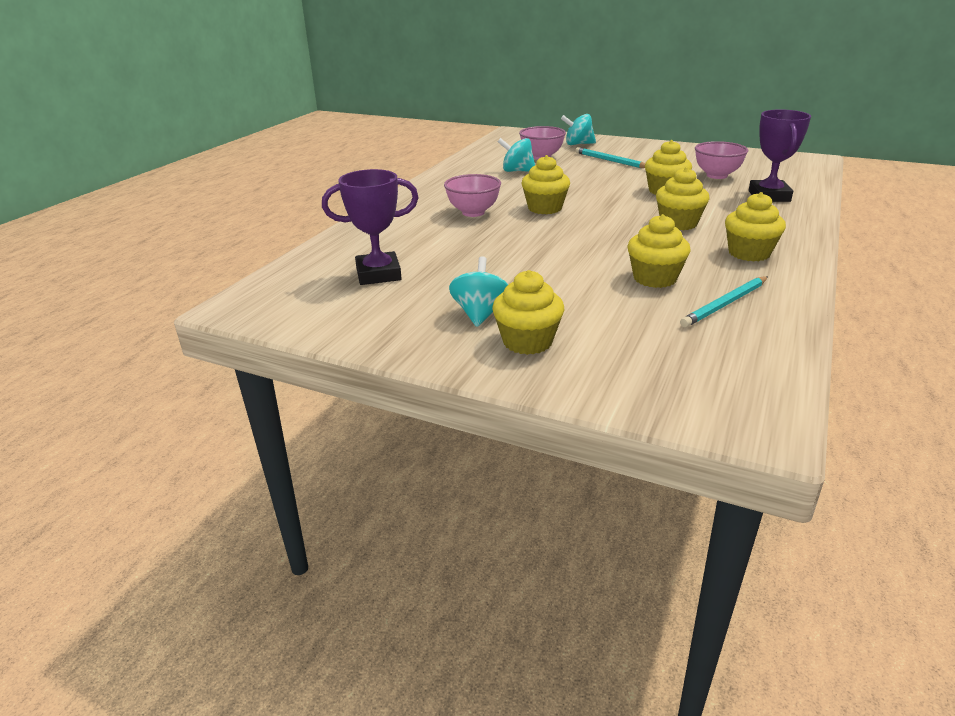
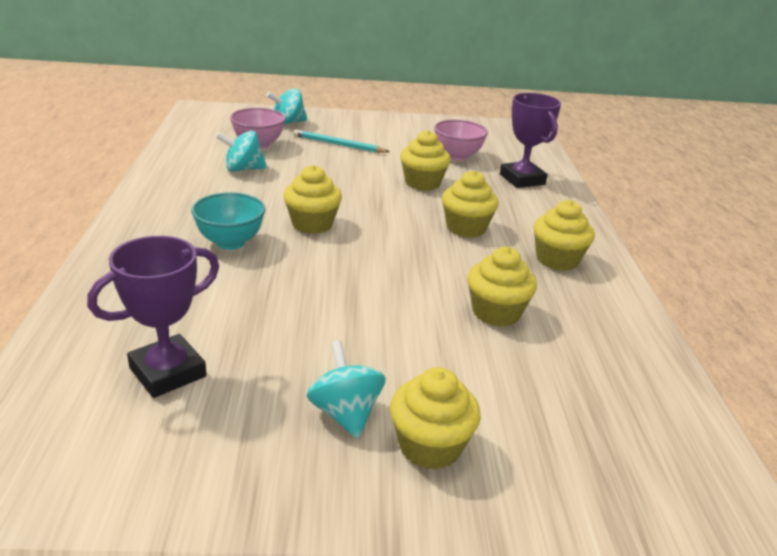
camera: 30 degrees left, 0 degrees up
pink bowl [444,174,501,217] -> turquoise bowl [191,192,266,250]
turquoise pencil [680,276,768,327] -> none

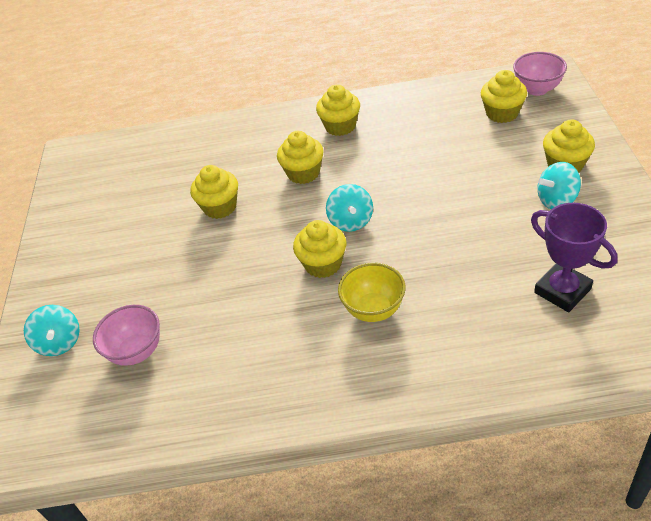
camera: 85 degrees left, 15 degrees up
turquoise bowl [191,192,266,250] -> yellow bowl [338,263,406,322]
turquoise spinning top [216,131,267,172] -> turquoise spinning top moved to [326,184,373,232]
turquoise pencil [293,129,390,153] -> none
pink bowl [434,120,488,161] -> pink bowl moved to [513,52,567,96]
yellow cupcake [467,247,537,327] -> yellow cupcake moved to [481,70,527,123]
purple trophy [500,93,561,188] -> none

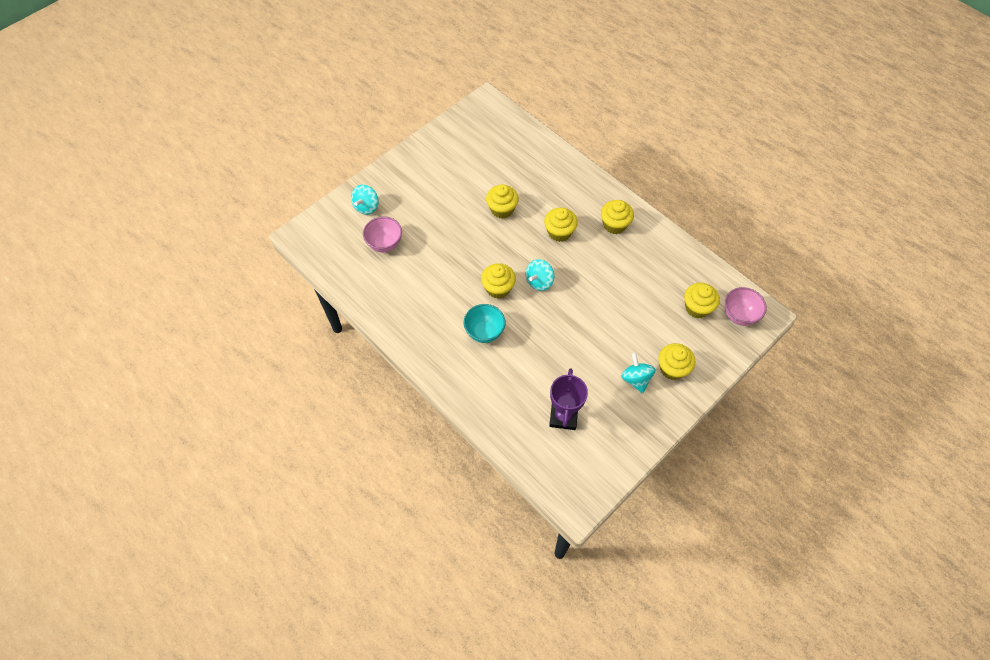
camera: 45 degrees right, 15 degrees up
yellow bowl [338,263,406,322] -> turquoise bowl [464,304,506,343]
turquoise spinning top [537,162,581,209] -> turquoise spinning top turned 45 degrees clockwise [621,353,655,394]

